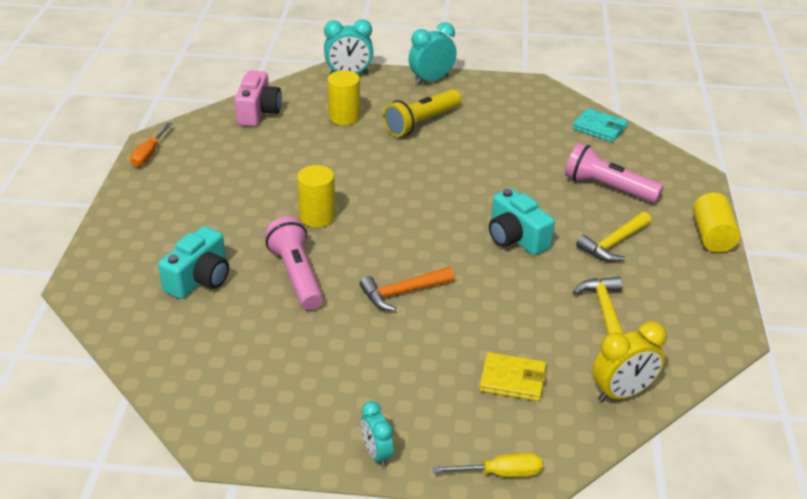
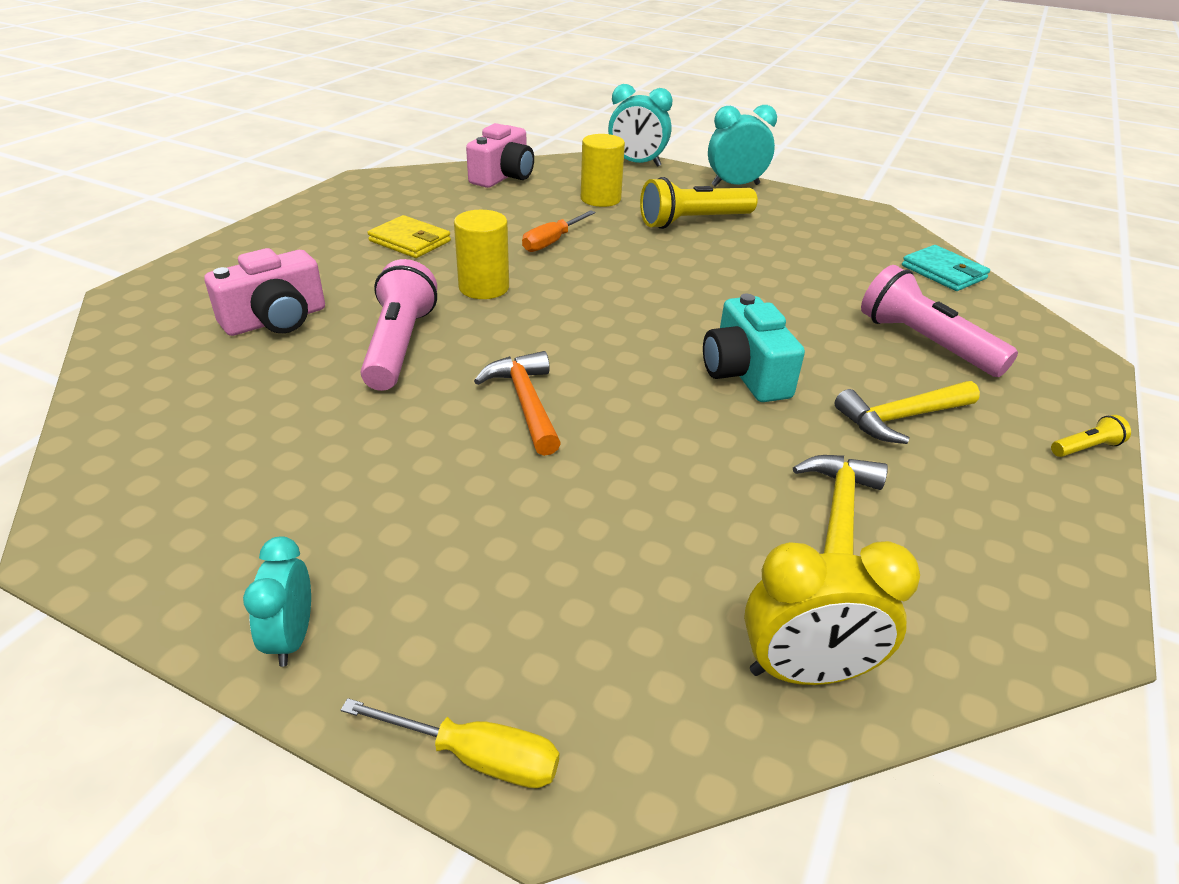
camera: 20 degrees right, 0 degrees up
orange screwdriver [130,122,172,167] -> orange screwdriver moved to [522,210,595,252]
turquoise camera [158,226,229,299] -> pink camera [204,248,325,336]
orange hammer [359,267,455,312] -> orange hammer turned 75 degrees clockwise [474,351,561,456]
yellow wallet [479,352,546,401] -> yellow wallet moved to [368,215,451,258]
yellow cylinder [693,193,741,252] -> yellow flashlight [1051,415,1131,457]

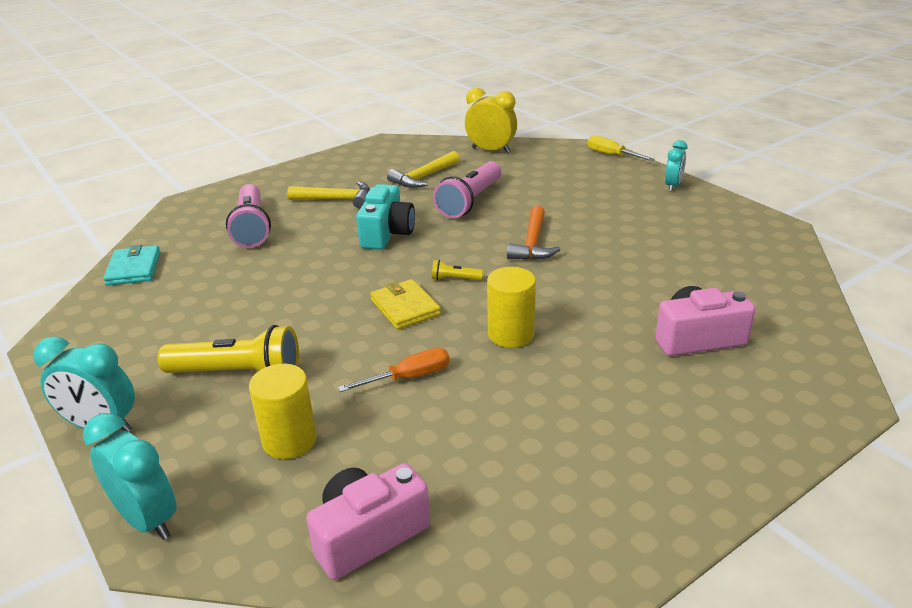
camera: 150 degrees left, 5 degrees down
pink flashlight [361,259,437,391] -> pink flashlight moved to [433,161,502,218]
yellow wallet [368,215,451,258] -> yellow wallet moved to [370,279,441,330]
yellow flashlight [1051,415,1131,457] -> yellow flashlight moved to [432,260,483,280]

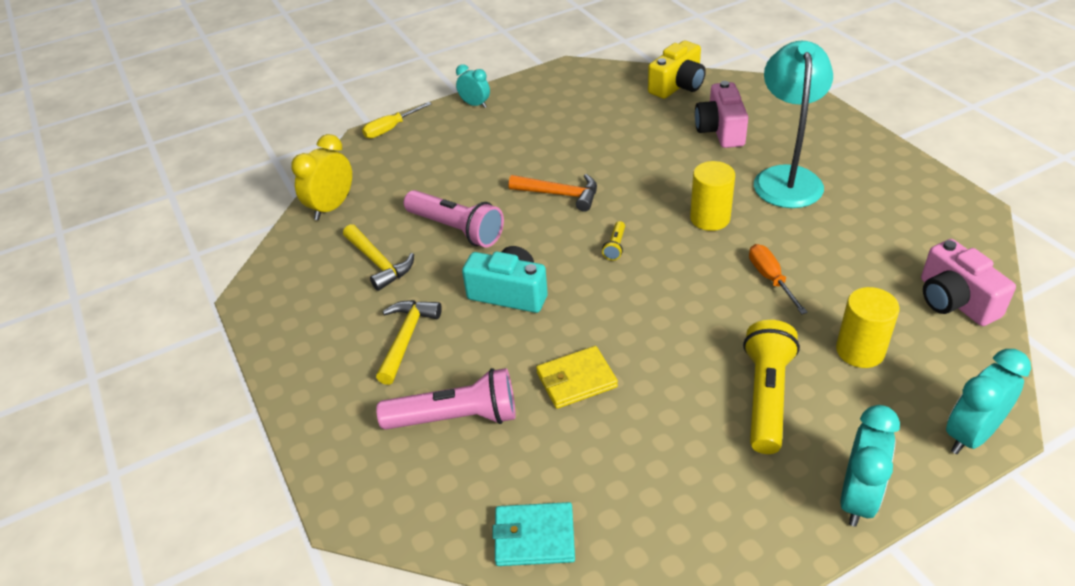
camera: 80 degrees left, 10 degrees up
yellow wallet [370,279,441,330] -> yellow wallet moved to [536,346,618,409]
none -> yellow camera [648,41,706,99]
none -> turquoise lamp [754,41,833,208]

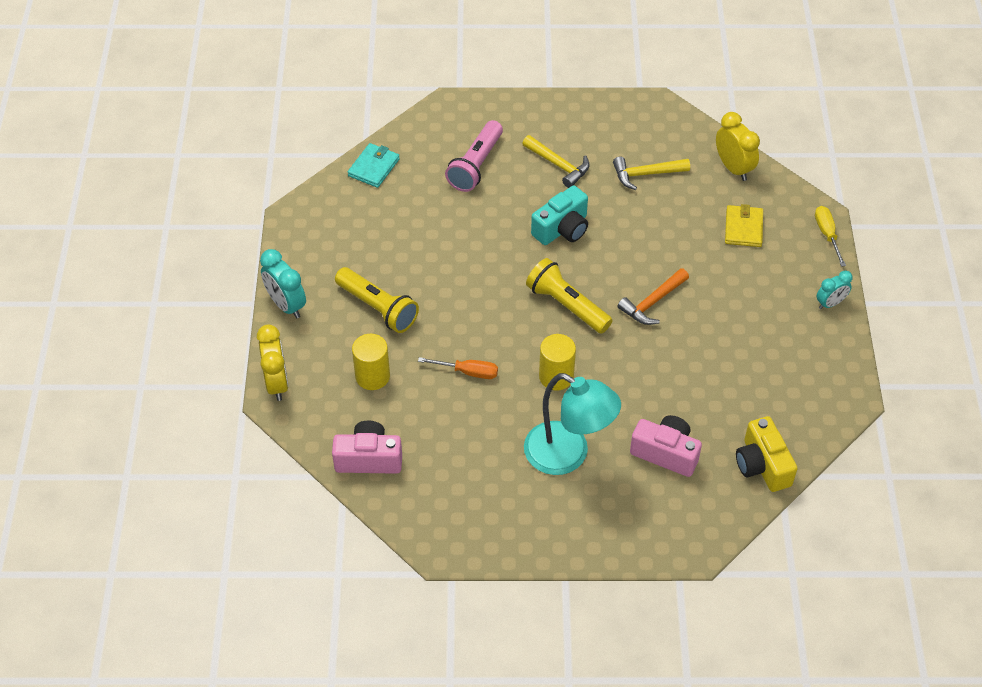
camera: 115 degrees right, 10 degrees up
pink flashlight [404,190,504,248] -> none
yellow wallet [536,346,618,409] -> yellow wallet moved to [725,204,763,247]
yellow flashlight [602,221,625,261] -> yellow flashlight [526,258,612,334], size x2.26
turquoise clock [946,349,1031,454] -> yellow clock [257,324,288,401]

